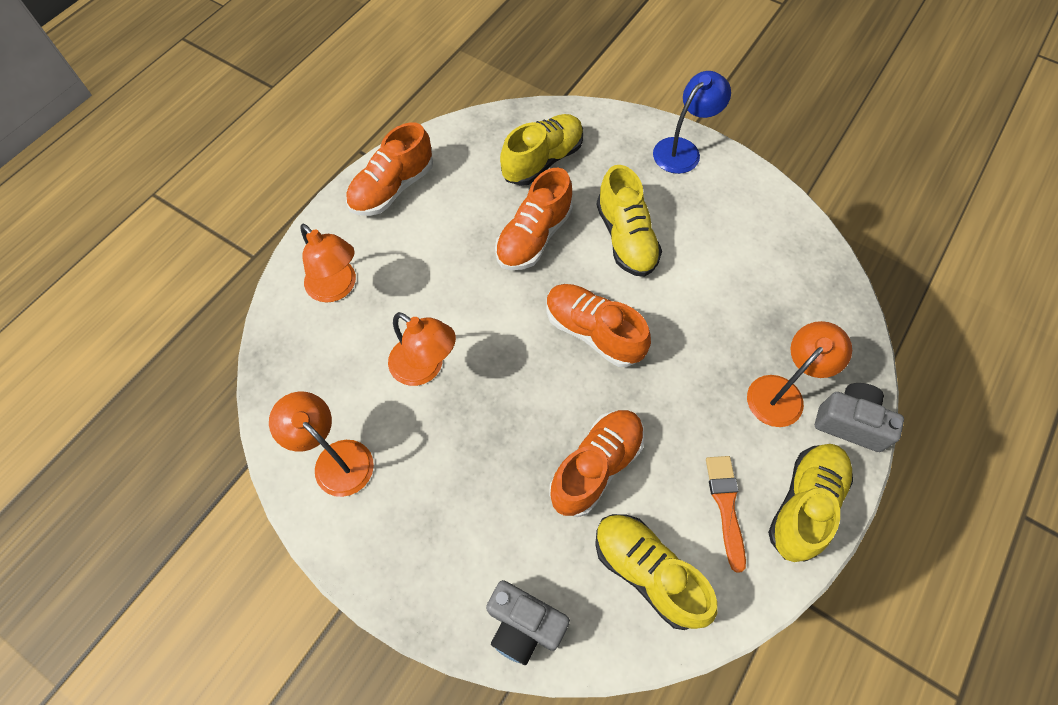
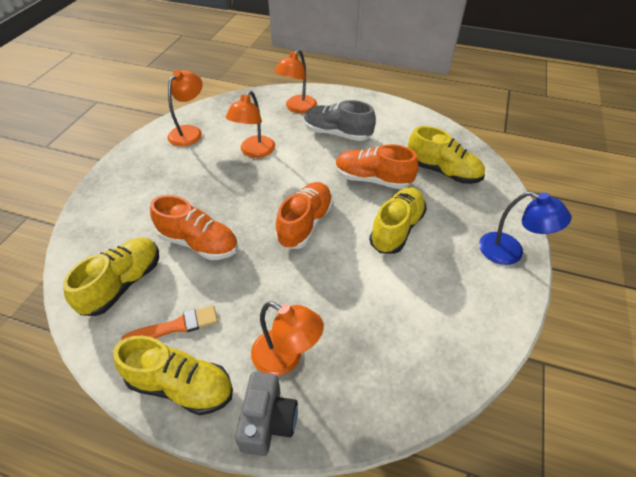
camera: 75 degrees right, 15 degrees down
orange shoe [346,122,433,216] -> none
grey camera [486,580,570,665] -> none
yellow shoe [596,165,662,277] -> yellow shoe turned 150 degrees clockwise [369,187,427,254]
none -> grey shoe [304,100,376,141]

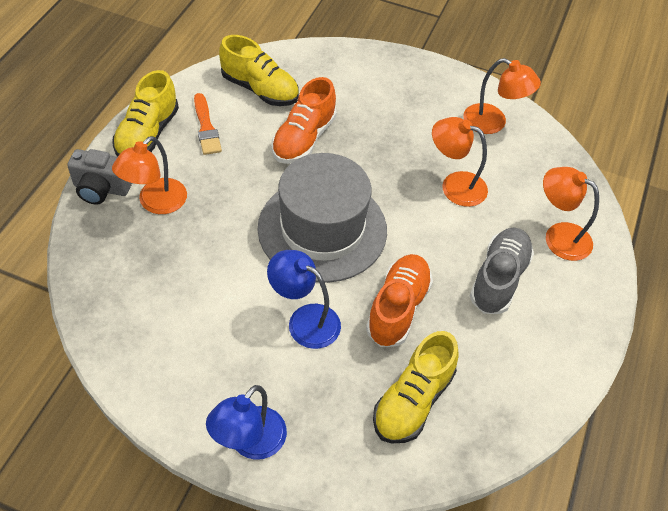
camera: 90 degrees right, 5 degrees up
orange shoe [275,182,333,249] -> grey hat [258,153,387,283]
yellow shoe [369,187,427,254] -> blue lamp [267,250,341,349]

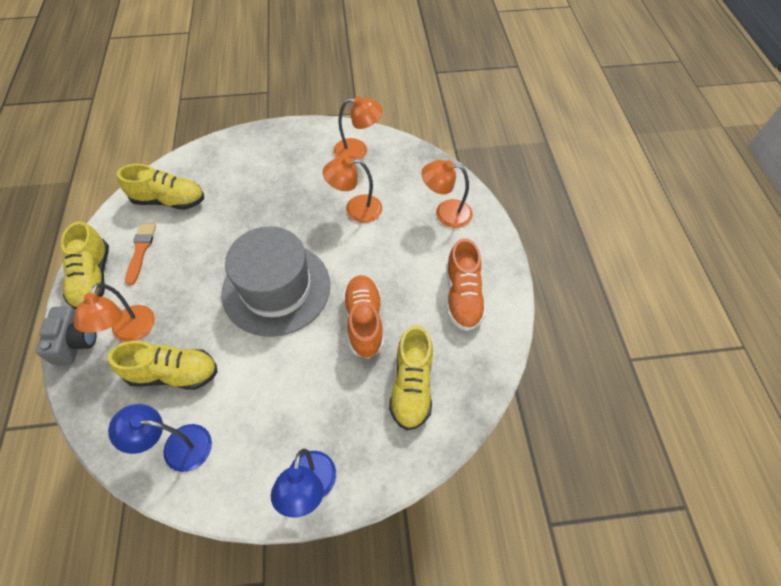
camera: 25 degrees left, 5 degrees up
grey camera [67,149,132,205] -> grey camera turned 75 degrees counterclockwise [36,306,97,365]
orange brush [194,93,222,155] -> orange brush turned 135 degrees counterclockwise [125,223,156,285]
blue lamp [267,250,341,349] -> blue lamp moved to [108,404,212,472]
orange shoe [271,77,337,164] -> orange shoe moved to [446,238,486,331]
grey shoe [470,227,534,314] -> none
none -> yellow shoe [108,341,218,390]

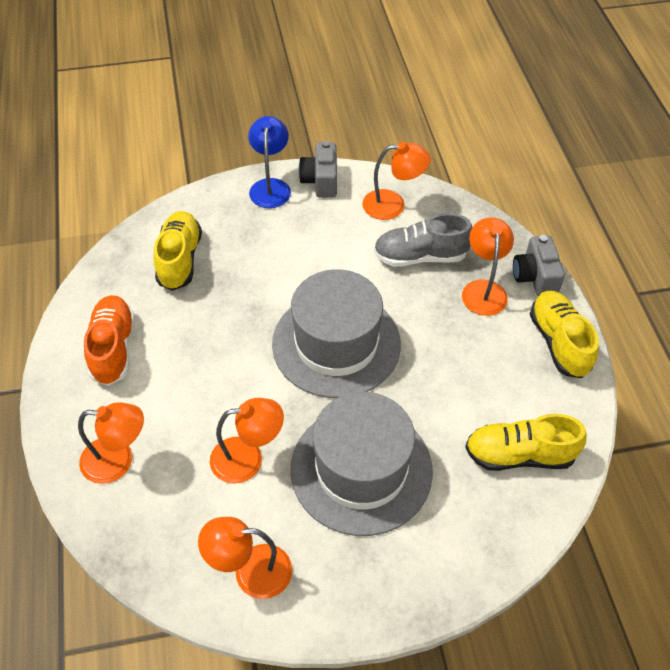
camera: 175 degrees right, 5 degrees down
yellow shoe [108,341,218,390] -> grey shoe [374,213,472,267]
blue lamp [108,404,212,472] -> orange lamp [362,142,431,220]
orange brush [125,223,156,285] -> none
orange shoe [343,275,384,359] -> none
none -> grey hat [291,392,433,536]
none -> grey camera [299,141,337,197]

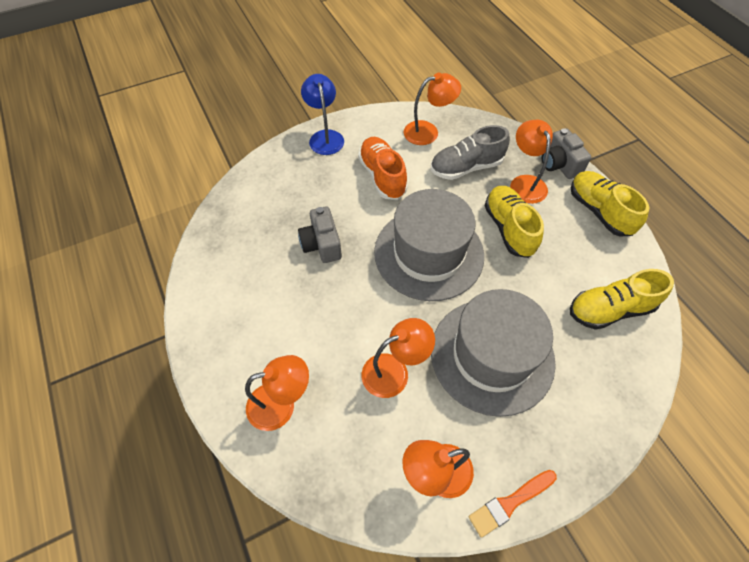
camera: 15 degrees left, 5 degrees up
orange shoe [84,295,135,386] -> orange shoe moved to [358,137,408,200]
yellow shoe [153,211,202,291] -> yellow shoe moved to [485,186,544,258]
grey camera [299,141,337,197] -> grey camera moved to [298,206,342,263]
none -> orange brush [468,470,557,538]

